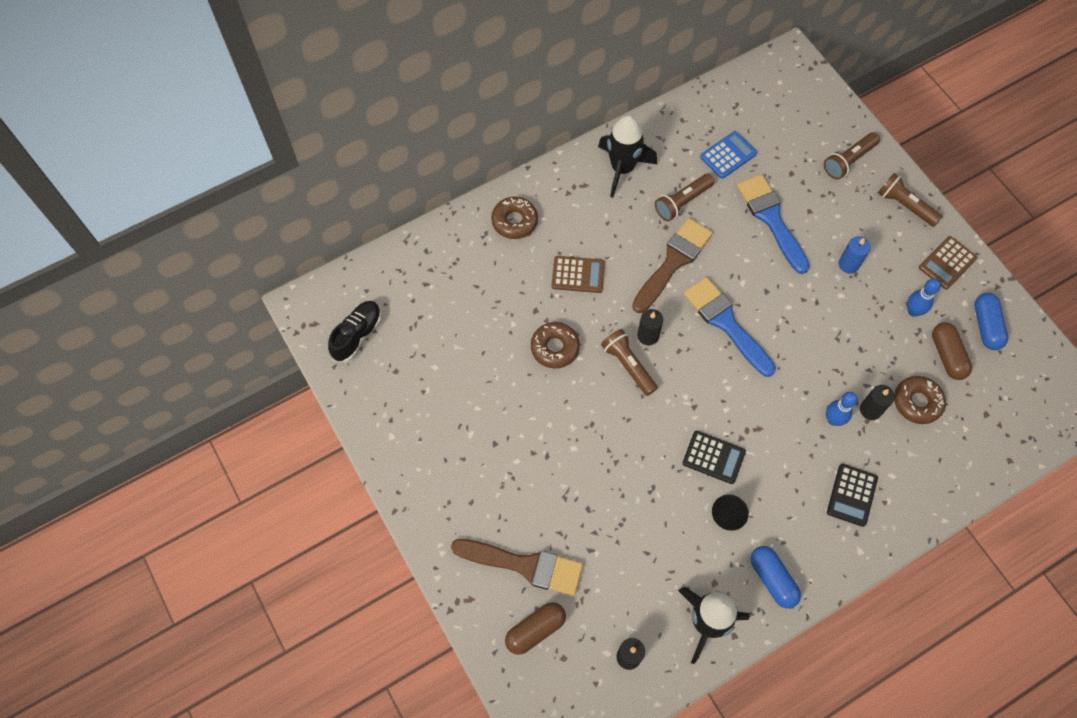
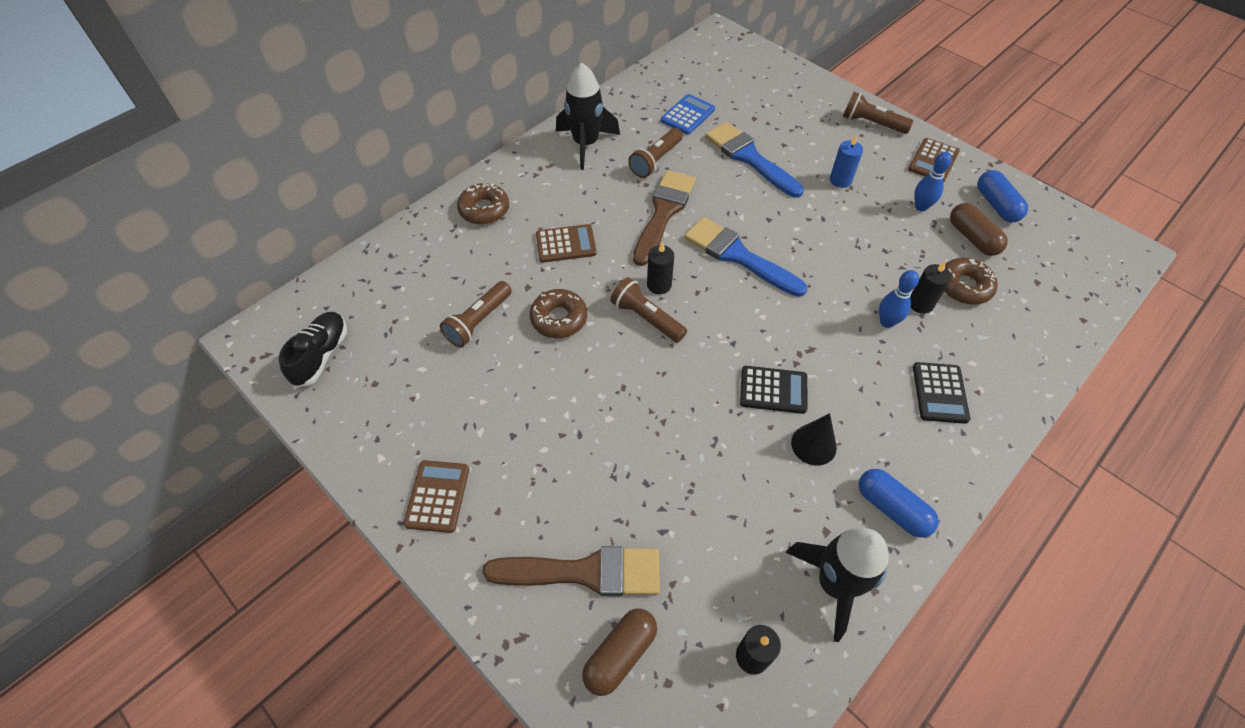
camera: 15 degrees left, 10 degrees down
brown flashlight [824,132,880,179] -> brown flashlight moved to [440,281,512,347]
none -> brown calculator [403,460,469,533]

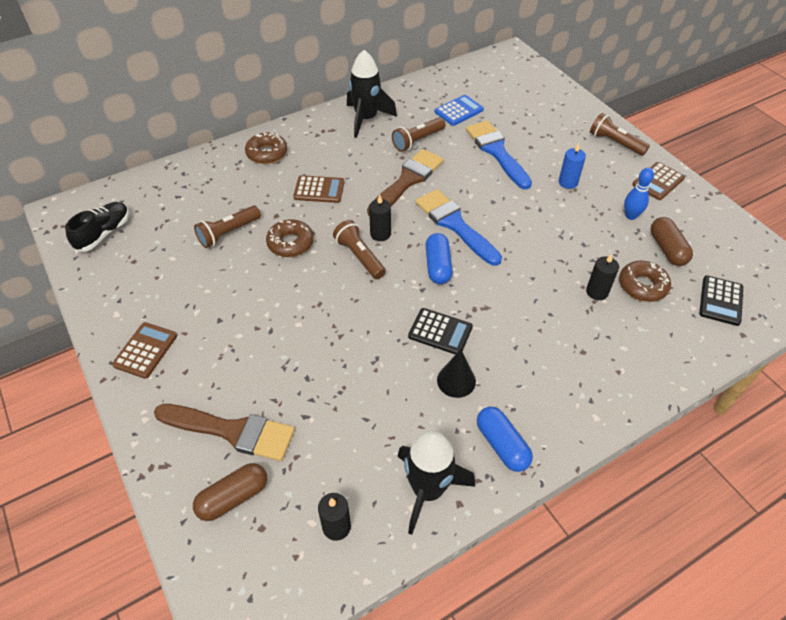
camera: 15 degrees right, 5 degrees down
blue bowling pin [879,270,919,328] -> none
black calculator [913,362,970,424] -> black calculator moved to [699,275,743,326]
blue capsule [977,170,1028,222] -> blue capsule moved to [425,233,453,284]

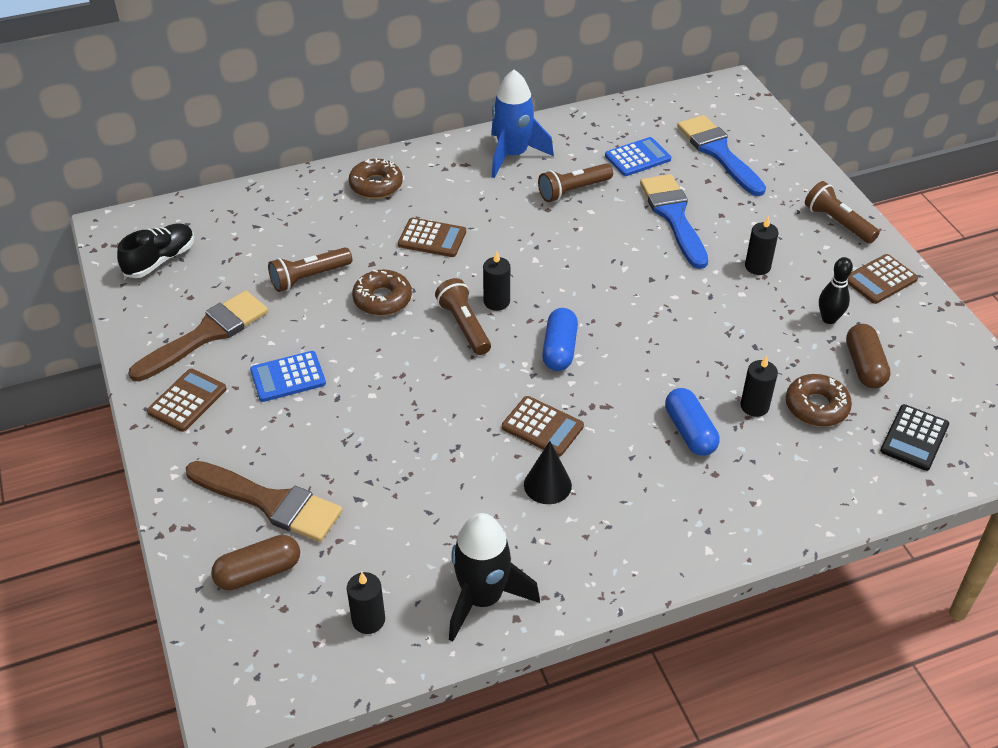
camera: 10 degrees right, 5 degrees down
black rocket [347,50,397,138] -> blue rocket [491,70,554,178]
brown brush [367,149,444,216] -> brown brush moved to [129,291,268,382]
black calculator [408,308,473,355] -> brown calculator [502,396,584,457]
blue brush [416,189,502,266] -> blue brush moved to [677,115,766,196]
blue capsule [477,406,533,472] -> blue capsule moved to [665,388,719,456]
blue candle [559,143,586,189] -> black candle [745,216,778,275]
blue bowling pin [624,168,654,220] -> black bowling pin [819,257,853,324]
none -> blue calculator [250,351,326,402]

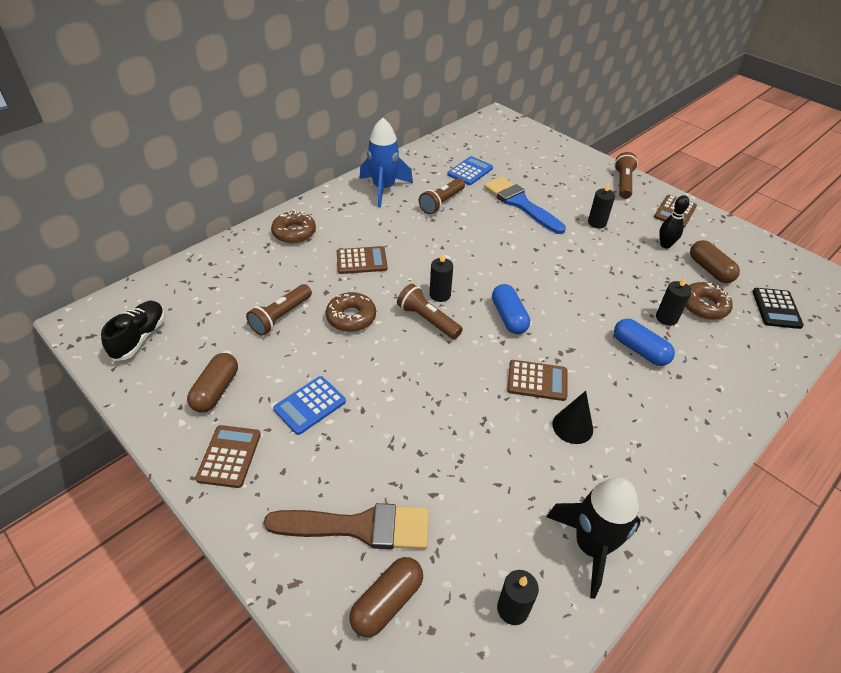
camera: 25 degrees left, 0 degrees up
brown brush [129,291,268,382] -> brown capsule [187,353,238,413]
blue brush [677,115,766,196] -> none
brown flashlight [805,181,880,244] -> brown flashlight turned 75 degrees clockwise [614,152,638,199]

